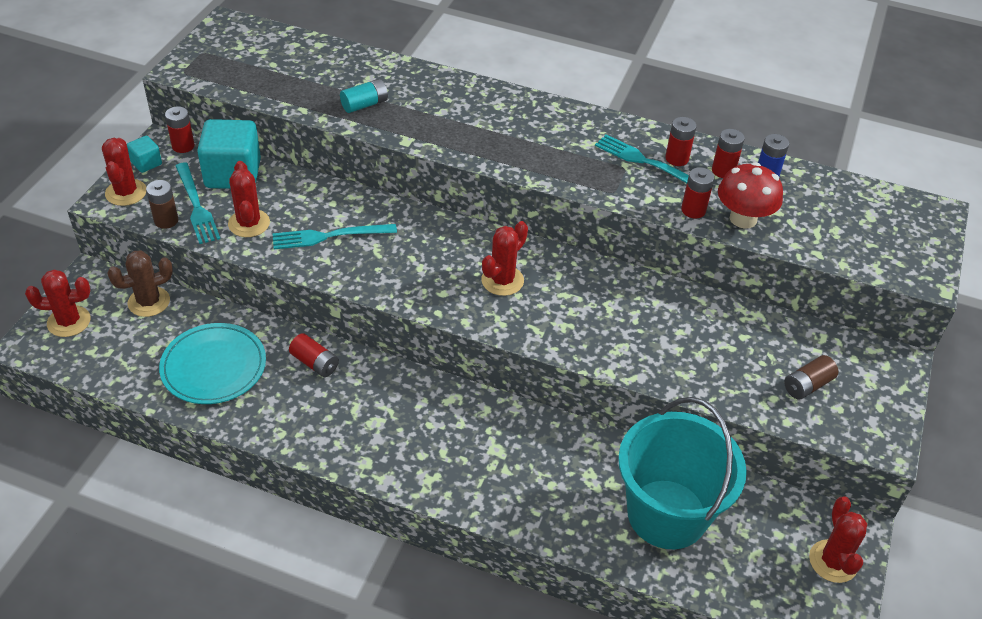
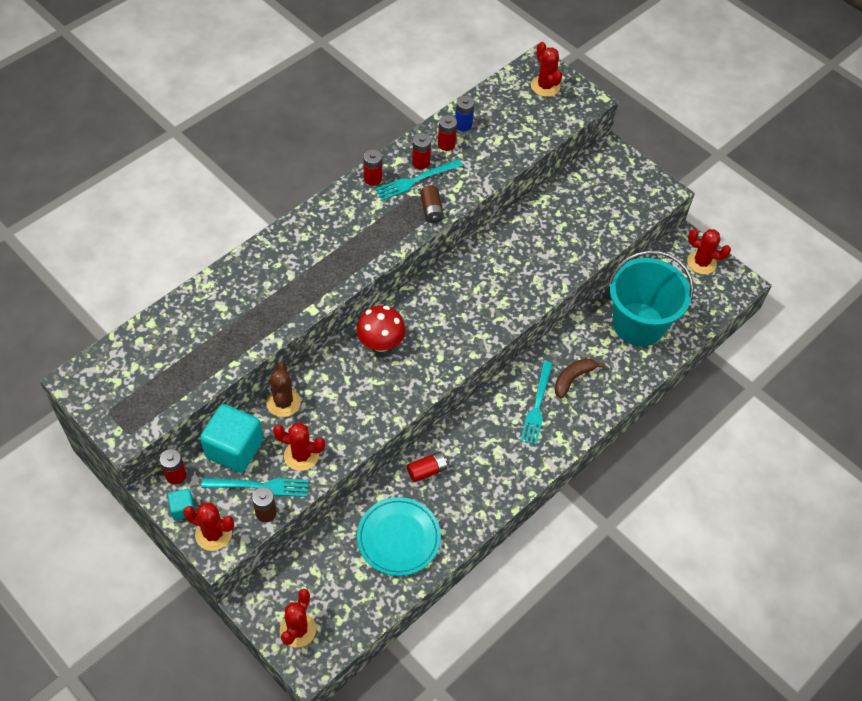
camera: 65 degrees left, 10 degrees up
brown cactus [107,250,173,317] -> brown cactus moved to [266,362,301,417]
turquoise fork [272,224,397,249] -> turquoise fork moved to [520,361,553,445]
turquoise battery [340,79,388,113] -> none
red cactus [481,221,528,296] -> red cactus moved to [531,42,562,97]
red battery [681,167,715,219] -> red battery moved to [364,150,382,186]
red mushroom [718,162,783,229] -> red mushroom moved to [356,305,406,352]
brown battery [784,355,838,400] -> brown battery moved to [420,185,444,223]
none -> brown banana [554,358,605,398]

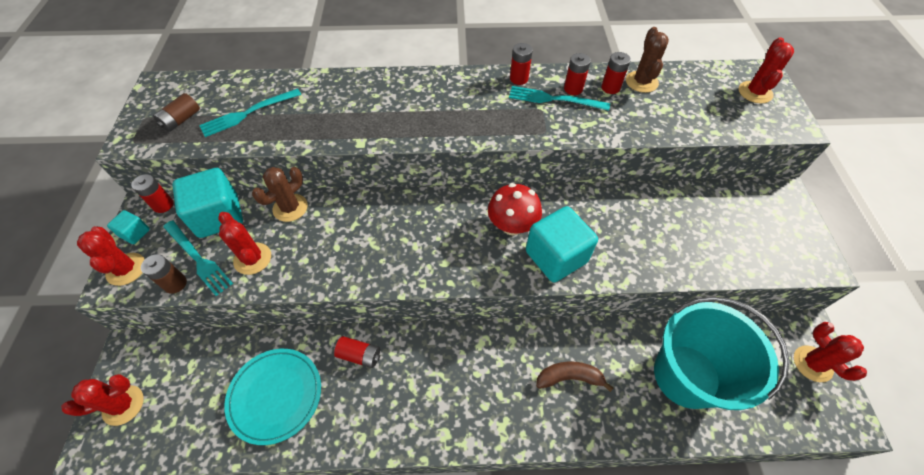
camera: 45 degrees right, 0 degrees up
red mushroom [356,305,406,352] -> red mushroom moved to [488,183,542,235]
brown battery [420,185,444,223] -> brown battery moved to [153,93,200,132]
blue battery [455,96,474,131] -> brown cactus [626,27,669,93]
turquoise fork [520,361,553,445] -> turquoise fork moved to [199,88,301,137]
none -> turquoise cube [526,206,598,283]

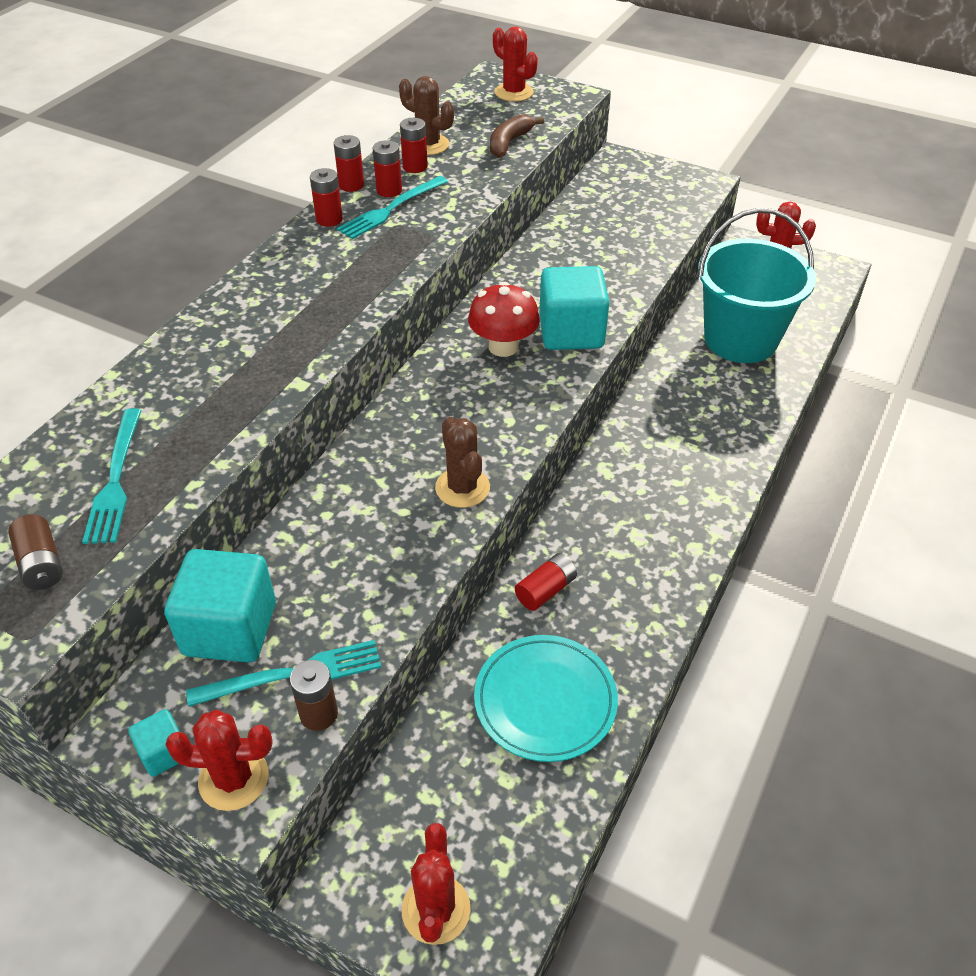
camera: 60 degrees left, 10 degrees down
red battery [131,174,174,213] -> red battery moved to [334,135,364,192]
red cactus [218,212,271,275] -> none
brown cactus [252,167,308,222] -> brown cactus moved to [435,417,490,508]
brown banana [536,361,613,392] -> brown banana moved to [490,114,544,158]

